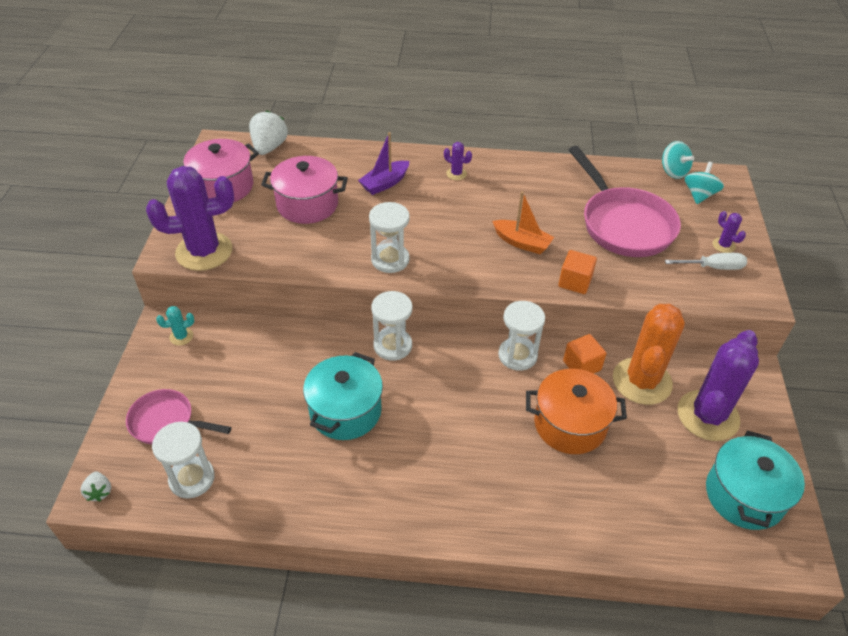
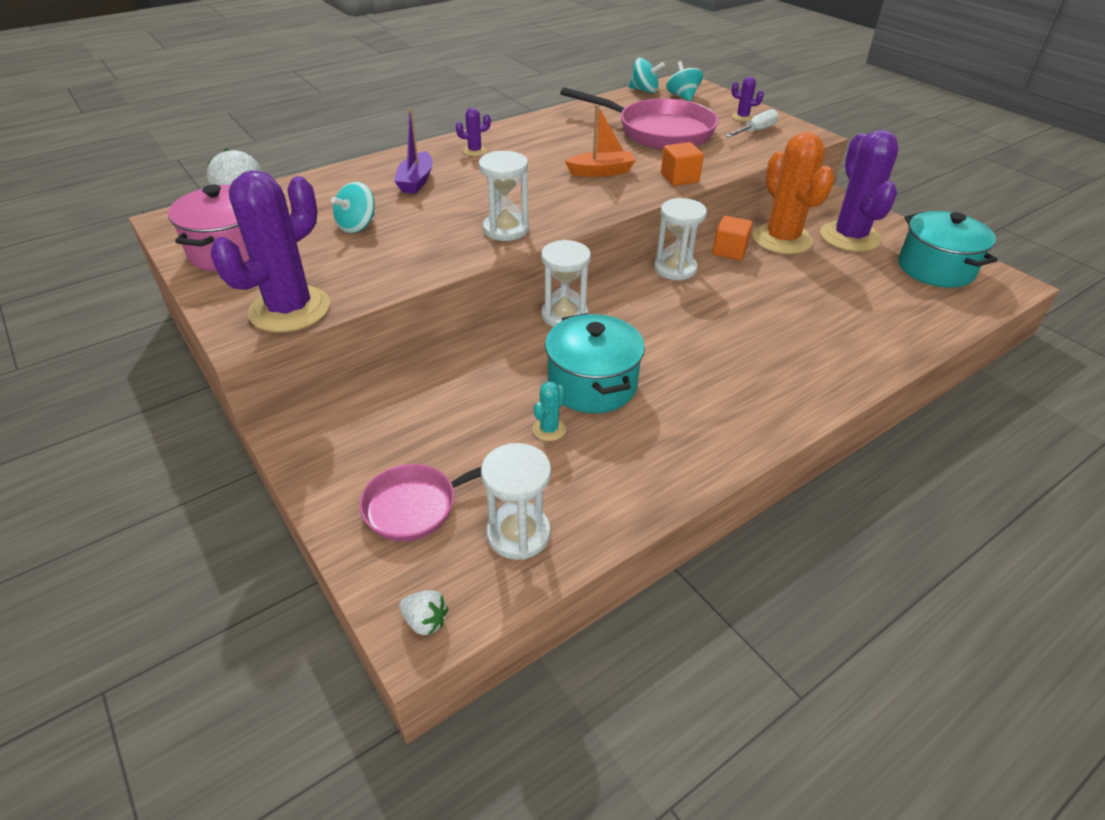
camera: 40 degrees left, 5 degrees down
turquoise cactus [156,306,194,345] -> turquoise cactus moved to [533,381,566,441]
pink pot [261,156,348,224] -> turquoise spinning top [331,182,375,233]
orange pot [526,369,627,454] -> none

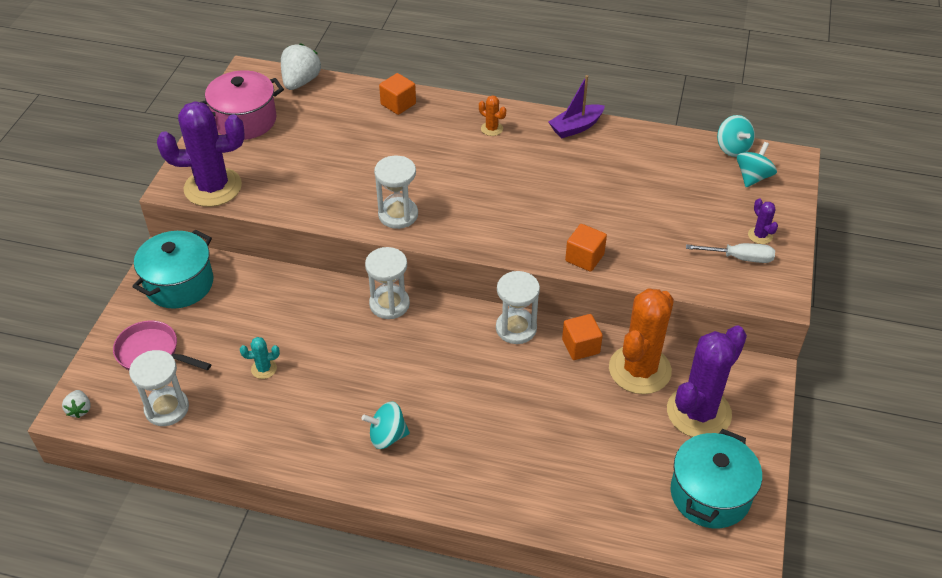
camera: 50 degrees right, 5 degrees up
turquoise spinning top [331,182,375,233] -> turquoise spinning top moved to [361,402,410,449]
purple boat [394,108,433,194] -> purple boat moved to [549,75,605,138]
purple cactus [456,108,491,156] -> orange cactus [479,95,506,136]
turquoise pot [545,313,645,413] -> turquoise pot moved to [132,230,213,309]
pink pan [560,87,718,149] -> none
orange boat [565,104,636,177] -> none
none -> orange cube [379,73,416,115]

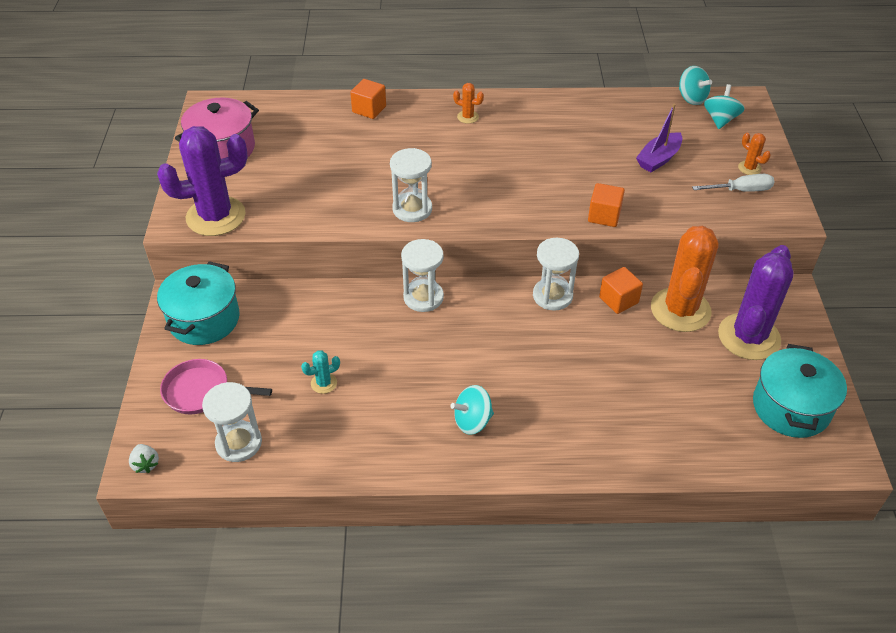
camera: 15 degrees left, 0 degrees up
white strawberry [281,43,321,90] -> none
purple boat [549,75,605,138] -> purple boat moved to [636,104,682,172]
purple cactus [748,198,778,244] -> orange cactus [738,133,771,175]

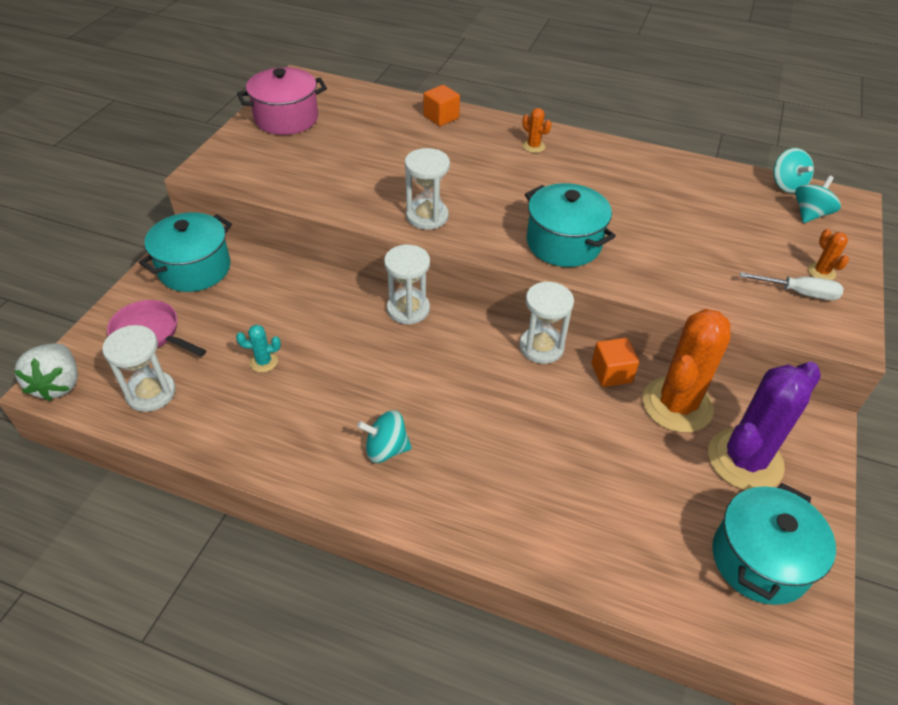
camera: 20 degrees right, 0 degrees up
white strawberry [129,444,159,473] -> white strawberry [14,343,78,401], size x1.89
purple cactus [157,126,248,236] -> none
orange cube [588,183,625,227] -> none
purple boat [636,104,682,172] -> none
none -> turquoise pot [525,183,616,267]

